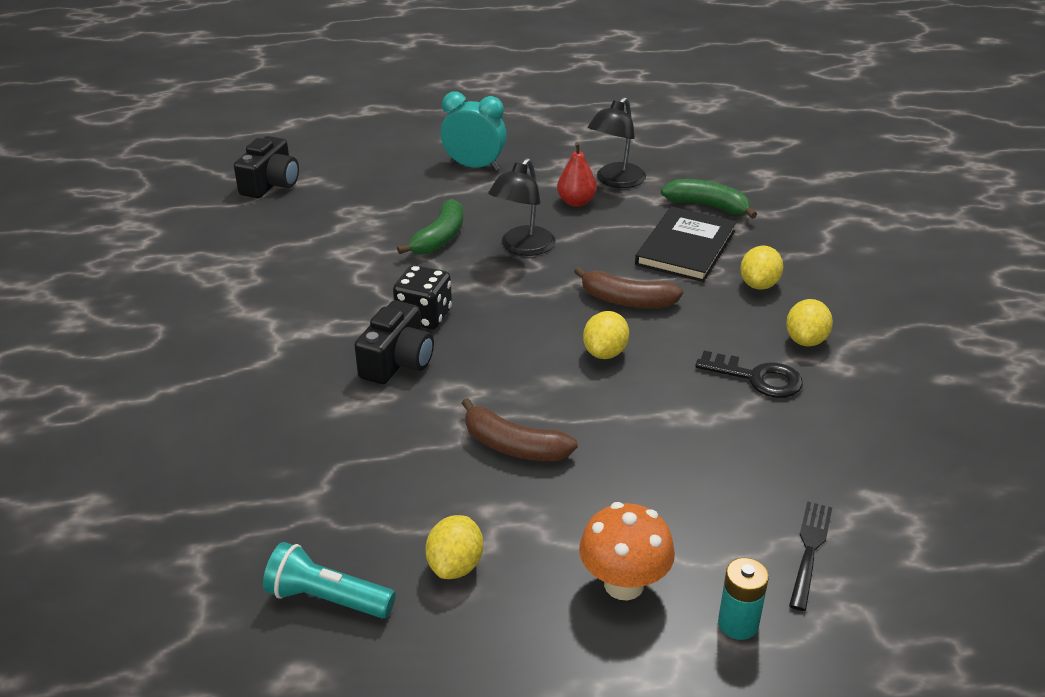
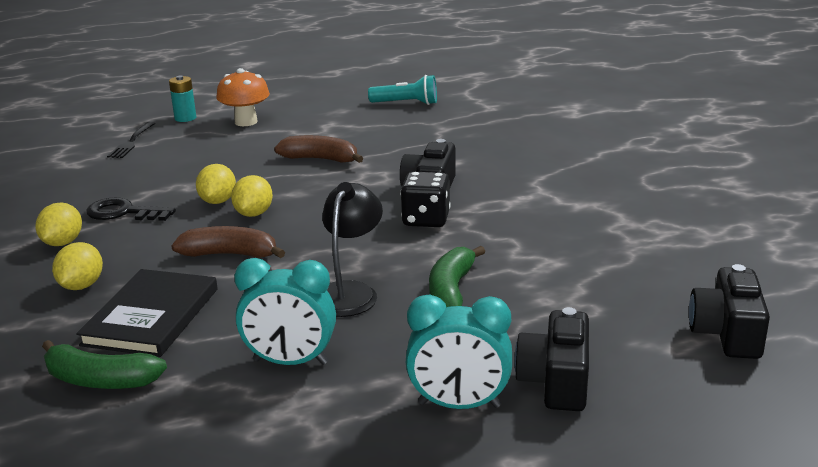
camera: 170 degrees right, 10 degrees down
yellow lemon [426,515,483,579] -> yellow lemon moved to [196,164,236,204]
red pear [557,142,597,207] -> turquoise clock [234,258,336,365]
black lamp [588,97,646,188] -> none
none -> black camera [514,307,589,411]

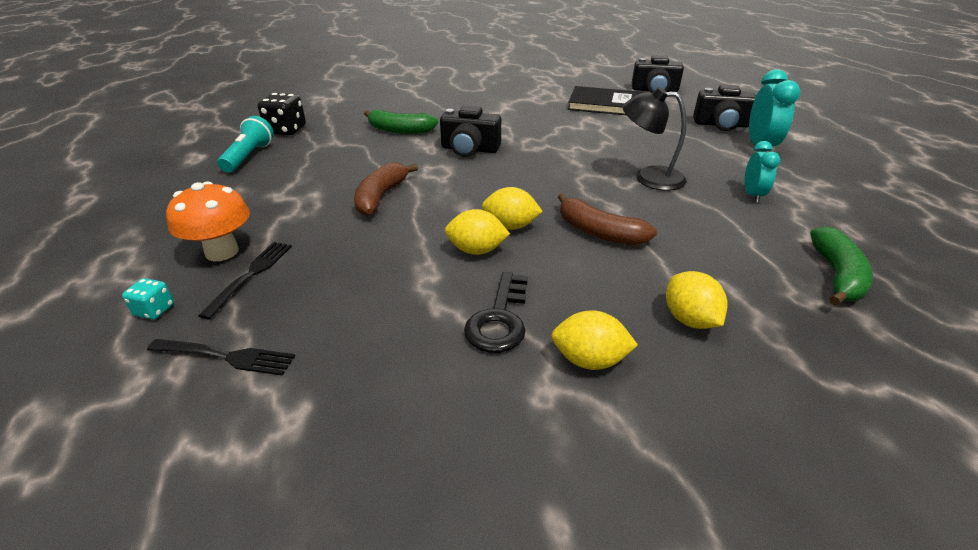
camera: 90 degrees left, 10 degrees up
yellow lemon [52,242,103,290] -> yellow lemon turned 60 degrees clockwise [666,271,728,329]
black book [76,269,218,357] -> black book moved to [568,86,643,115]
turquoise battery [169,75,196,122] -> turquoise dice [122,278,174,320]
brown banana [171,226,285,258] -> brown banana turned 60 degrees counterclockwise [558,193,657,245]
turquoise clock [234,258,336,365] -> turquoise clock [745,141,780,203], size x0.63
black dice [400,172,451,227] -> black dice moved to [258,93,306,135]
green banana [429,246,485,307] -> green banana moved to [364,110,439,134]
none -> black fork [198,242,292,319]

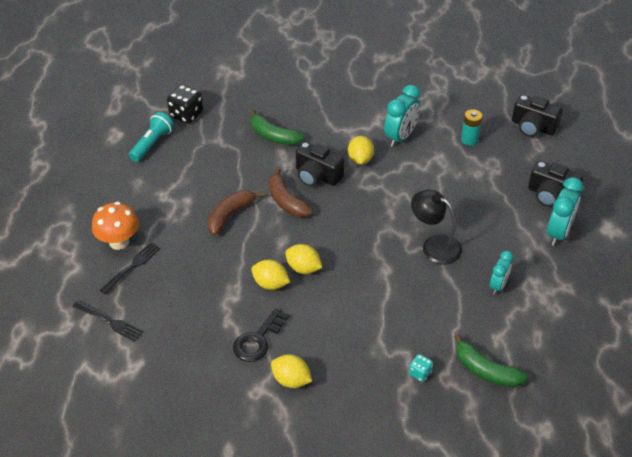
camera: 20 degrees right, 10 degrees up
turquoise dice [122,278,174,320] -> turquoise dice moved to [409,354,433,382]
brown banana [558,193,657,245] -> brown banana moved to [269,168,313,217]
black book [568,86,643,115] -> turquoise battery [461,109,483,146]
yellow lemon [666,271,728,329] -> yellow lemon moved to [348,136,374,164]
green banana [810,227,873,306] -> green banana turned 90 degrees clockwise [454,333,528,388]
none -> turquoise clock [384,85,420,147]

